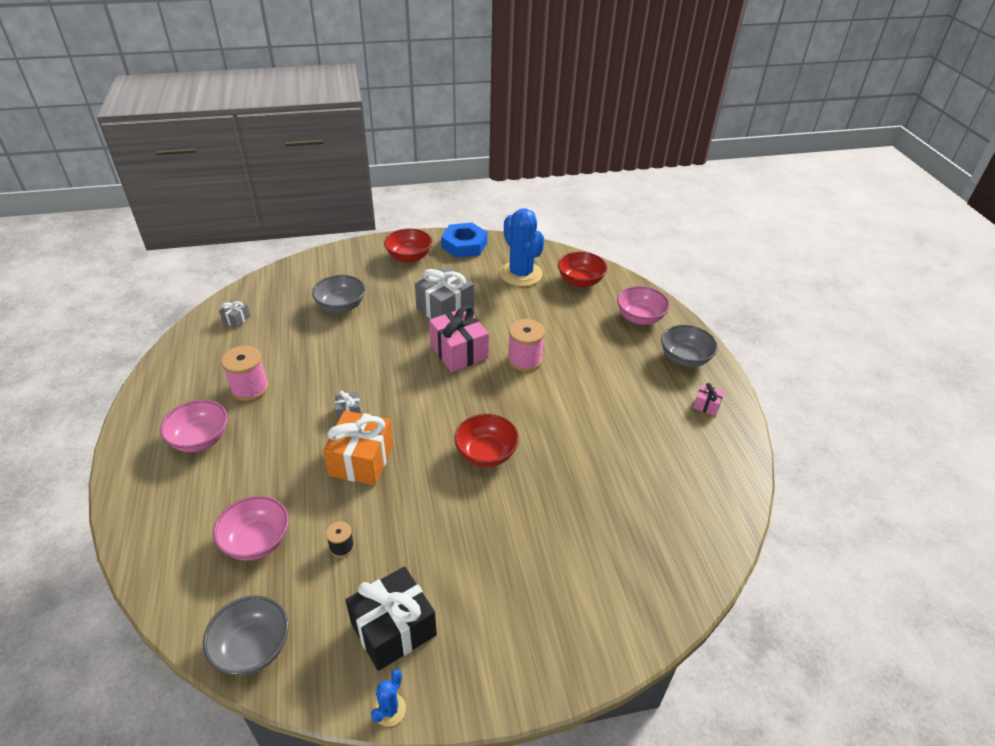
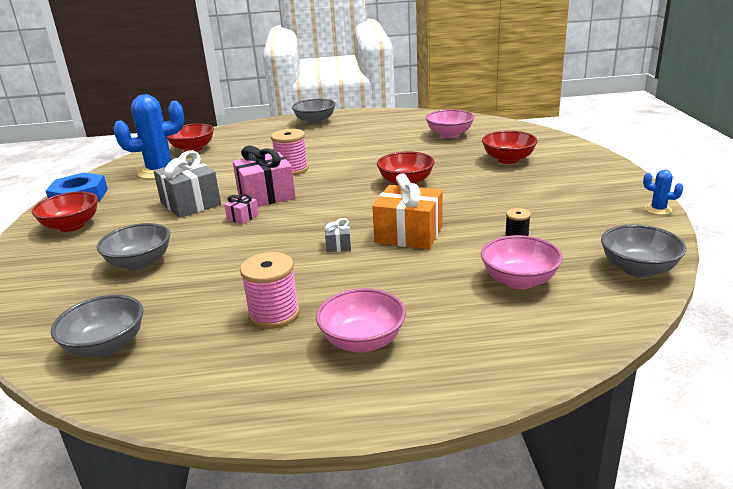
camera: 80 degrees left, 15 degrees down
grey gift [219,300,250,328] -> grey bowl [51,295,143,357]
black gift [345,566,437,671] -> none
pink bowl [617,286,670,325] -> pink bowl moved to [426,109,474,138]
pink gift [693,383,724,416] -> pink gift moved to [224,194,259,224]
none -> red bowl [482,131,538,164]

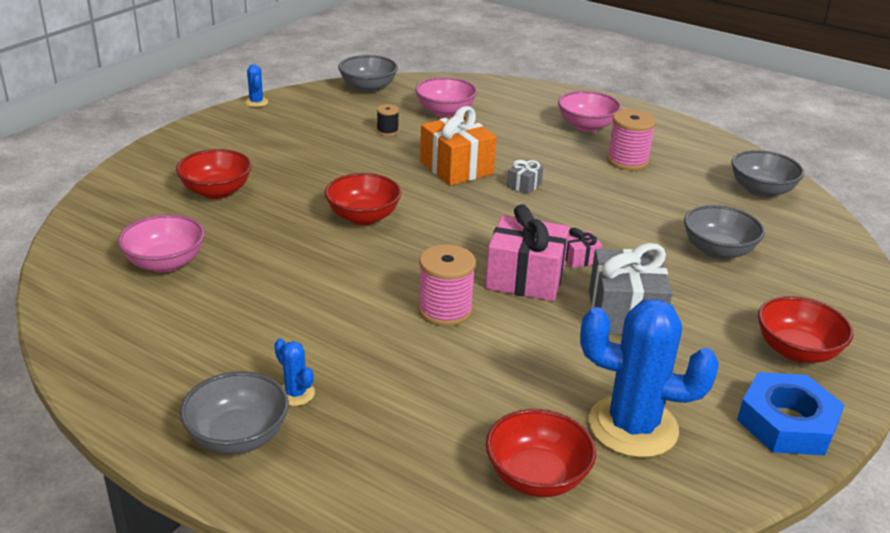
camera: 145 degrees left, 5 degrees up
none -> blue cactus [274,339,315,406]

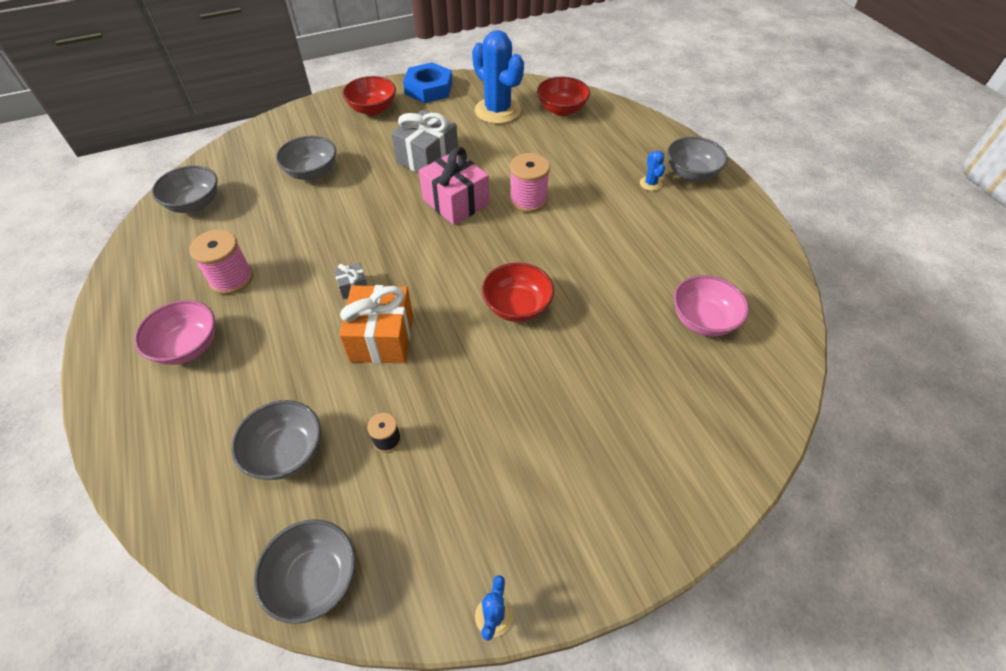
camera: 145 degrees left, 20 degrees up
red bowl [176,149,252,199] -> none
pink bowl [415,77,477,117] -> grey bowl [232,400,321,480]
pink gift [565,228,602,268] -> none

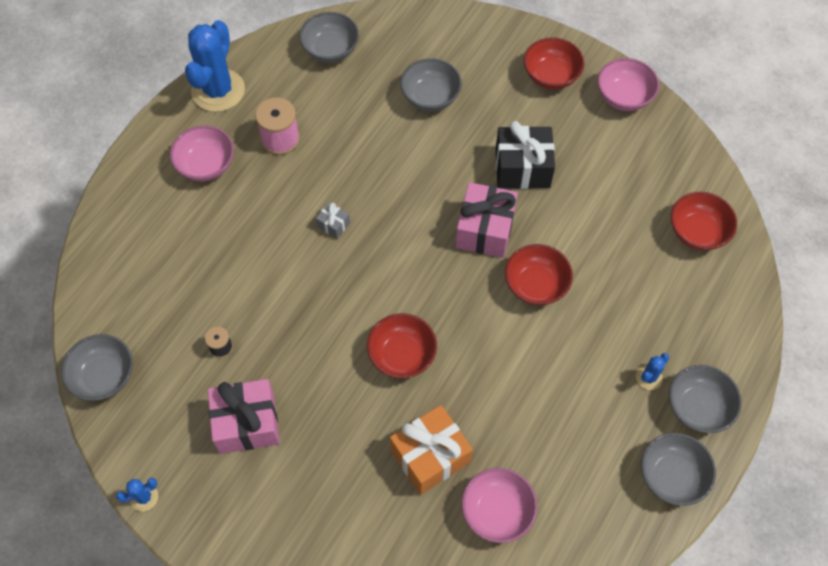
camera: 55 degrees right, 10 degrees up
grey bowl [232,400,321,480] -> grey bowl moved to [641,433,716,506]
orange gift [339,285,413,364] -> orange gift moved to [390,405,473,495]
grey gift [391,110,458,173] -> black gift [496,121,555,189]
blue nut [403,62,453,103] -> pink bowl [598,58,659,111]
blue cactus [472,30,524,124] -> blue cactus moved to [185,20,245,112]
pink spool [510,153,550,212] -> red bowl [505,244,573,306]
none -> pink gift [208,379,280,454]

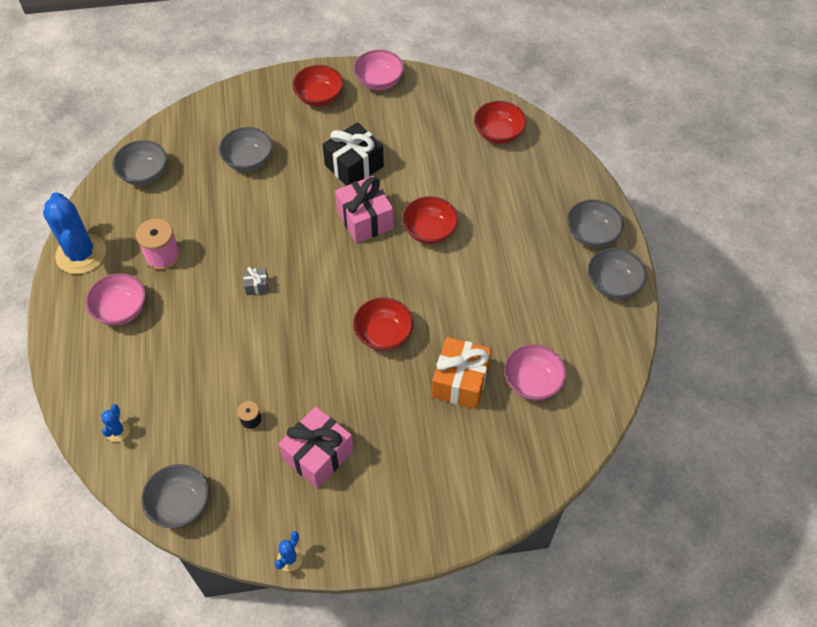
camera: 40 degrees left, 5 degrees down
blue cactus [636,353,669,390] -> blue cactus moved to [101,404,130,442]

